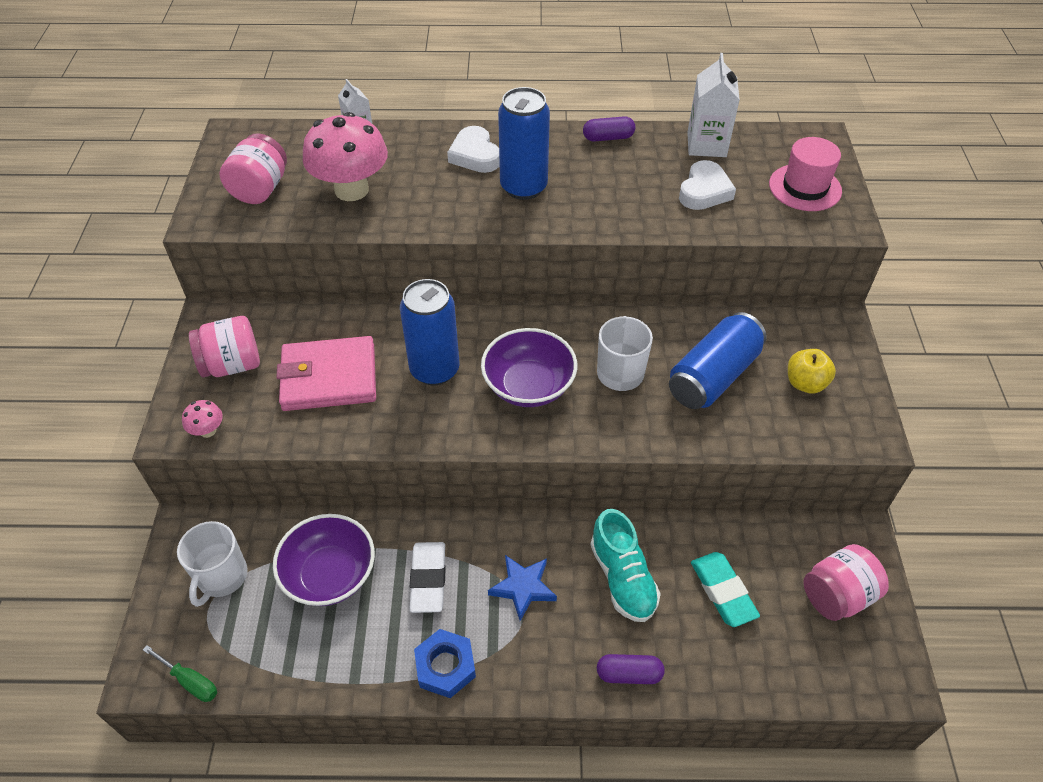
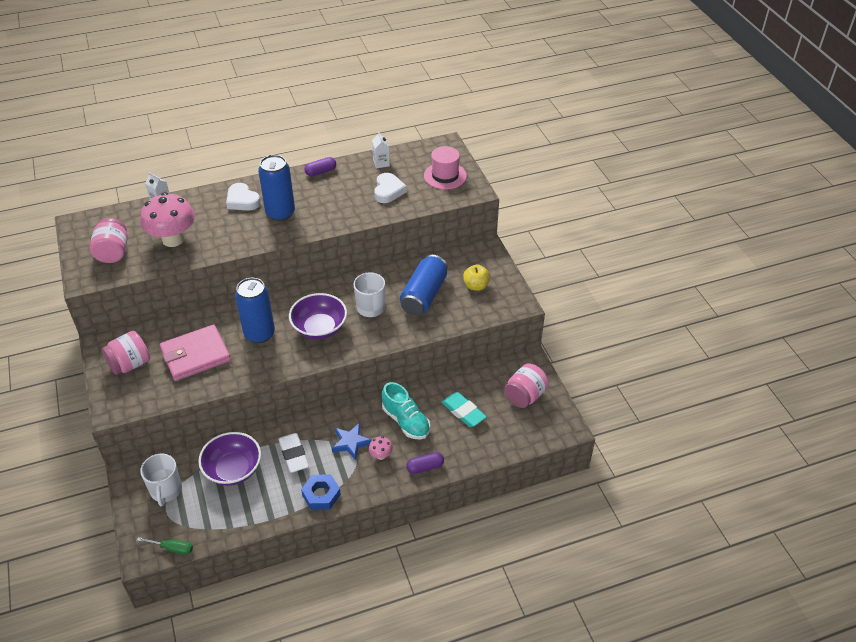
camera: 20 degrees left, 5 degrees down
pink mushroom [182,400,223,438] -> pink mushroom moved to [369,436,393,460]
white carton [687,53,740,157] -> white carton [372,132,390,168], size x0.60

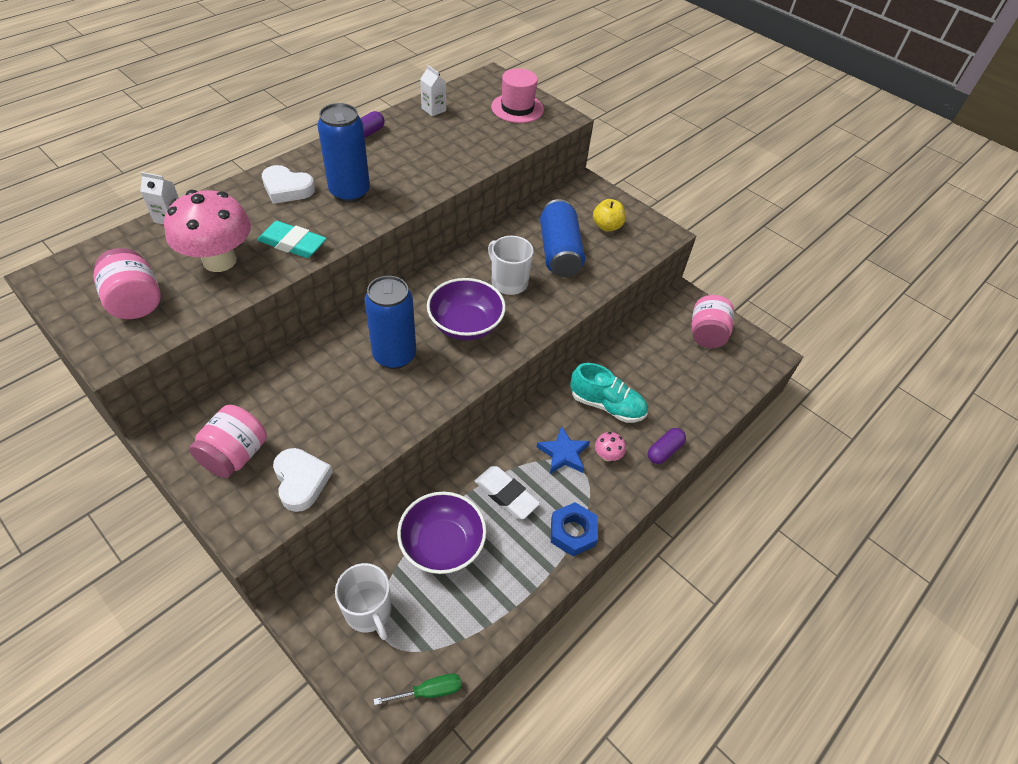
camera: 30 degrees left, 5 degrees up
pink wallet [160,324,231,381] -> none
white heart [374,173,407,203] -> white heart moved to [273,448,333,512]
turquoise eraser [441,392,487,427] -> turquoise eraser moved to [258,221,327,258]

